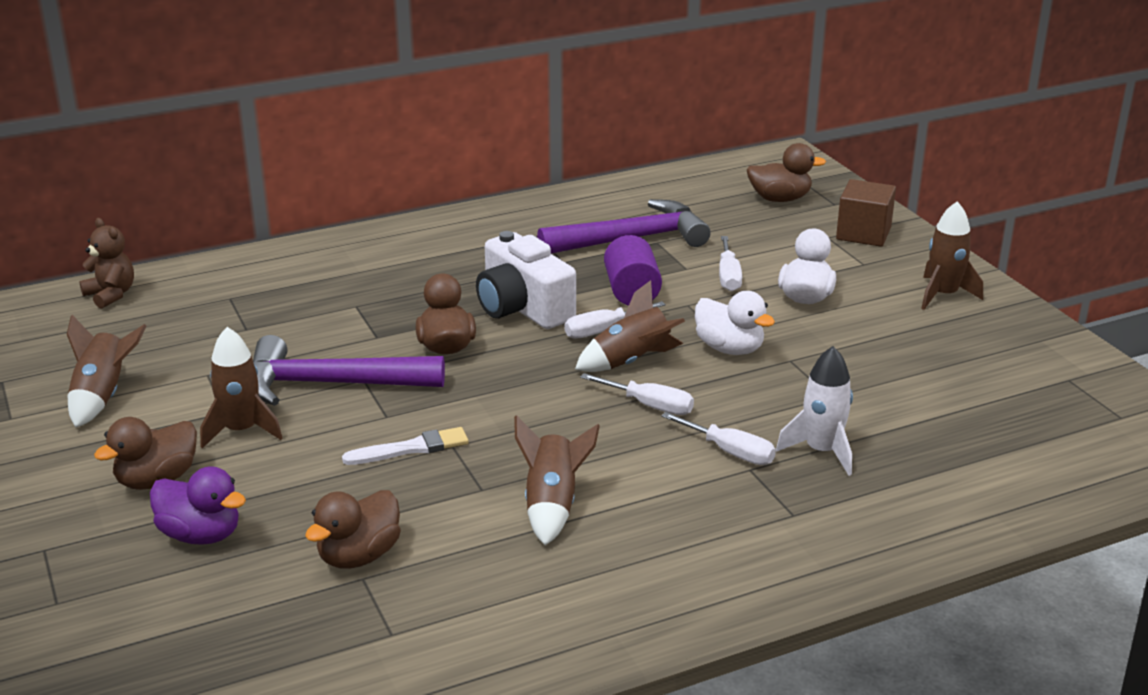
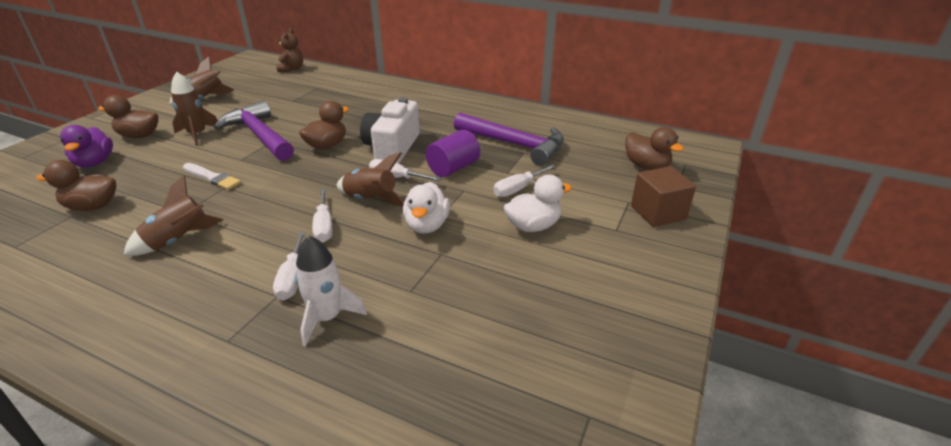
camera: 50 degrees right, 5 degrees up
brown rocket [921,201,983,310] -> none

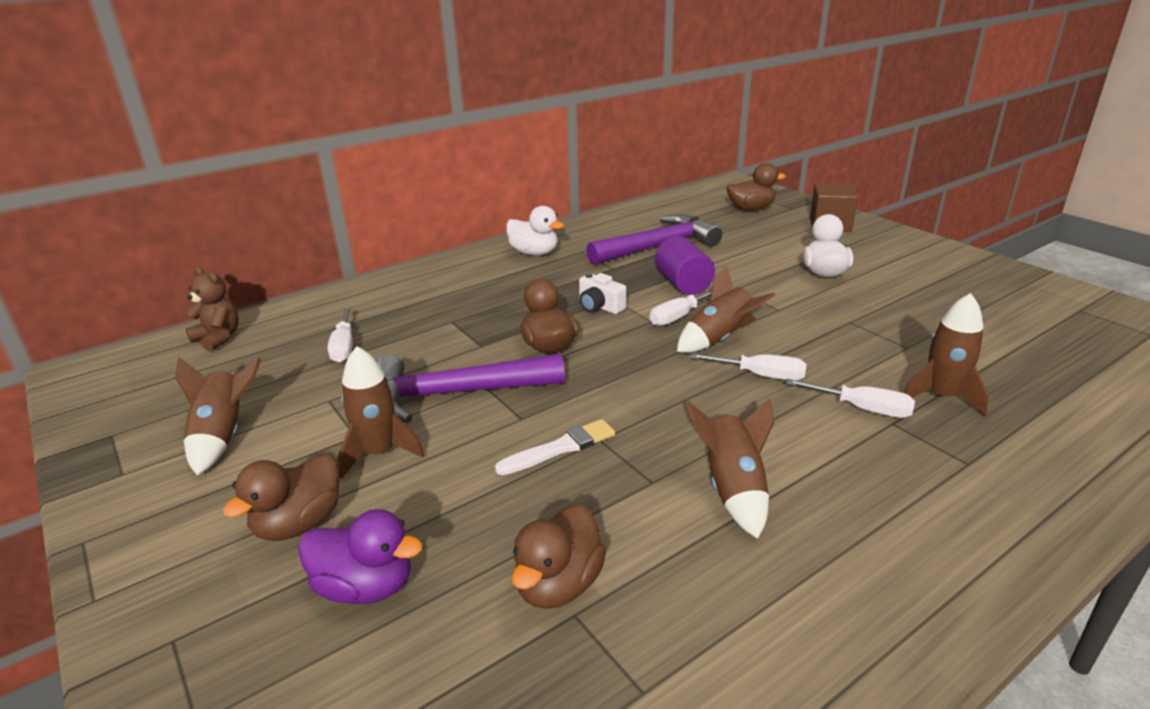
camera: 60 degrees left, 5 degrees down
white rocket [295,235,367,347] -> brown rocket [904,293,989,417]
white camera [360,97,420,163] -> white camera [579,273,626,314], size x0.52
white duck [403,182,450,234] -> white duck moved to [506,206,564,256]
white screwdriver [493,164,556,197] -> white screwdriver moved to [328,307,353,363]

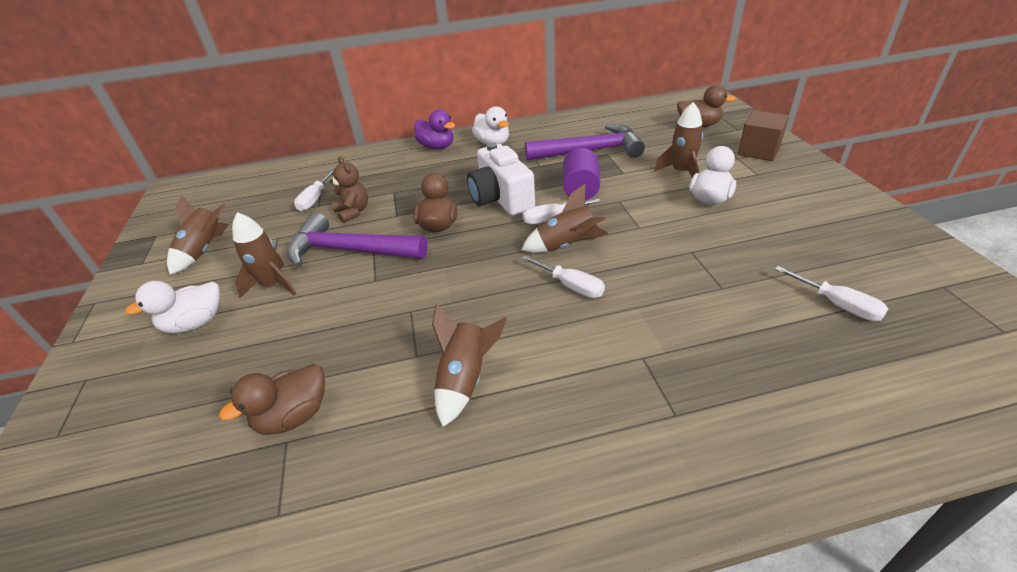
camera: 25 degrees right, 10 degrees up
brown teddy bear [185,266,239,351] -> brown teddy bear moved to [330,156,368,223]
brown duck [223,454,339,541] -> white duck [125,281,220,333]
purple duck [298,509,423,604] -> purple duck moved to [414,110,455,150]
white brush [495,419,615,475] -> none
white camera [579,273,626,314] -> white camera [467,143,535,216], size x1.92
white screwdriver [786,379,915,418] -> white screwdriver moved to [775,266,888,321]
brown rocket [904,293,989,417] -> brown rocket moved to [654,102,703,177]

